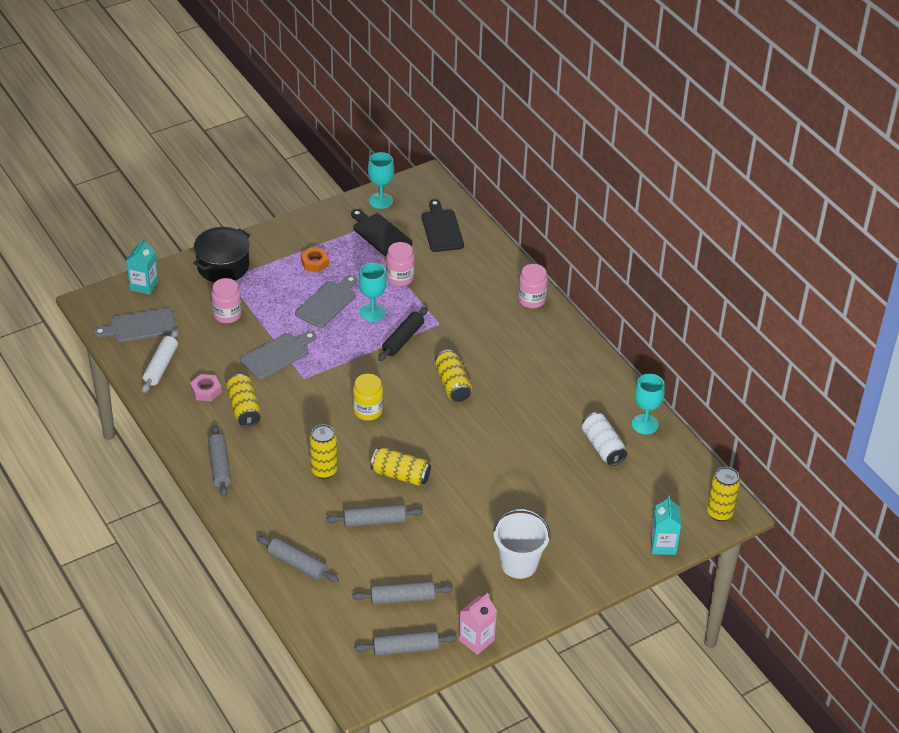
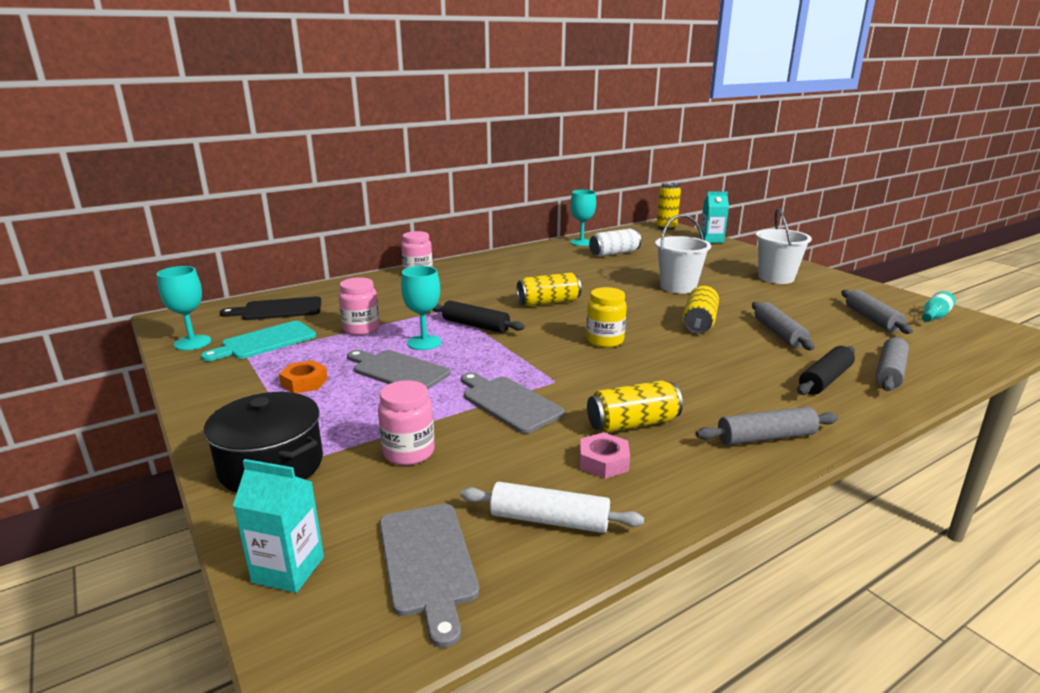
camera: 90 degrees left, 20 degrees down
yellow can [310,424,338,479] -> none
black cutting board [351,209,412,256] -> turquoise cutting board [201,321,316,361]
grey rolling pin [354,630,457,656] -> turquoise bottle [922,291,956,322]
pink carton [459,593,497,655] -> none
none -> white bucket [655,214,711,294]
none -> black rolling pin [797,346,855,395]

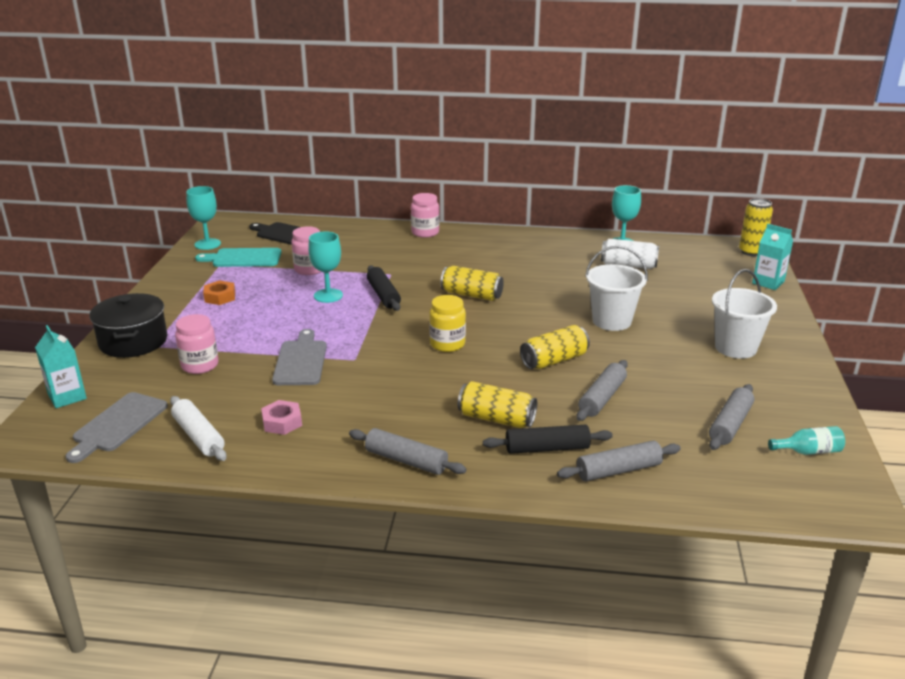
camera: 40 degrees right, 5 degrees up
grey cutting board [347,350,450,389] -> none
yellow can [587,381,683,433] -> yellow can moved to [458,381,537,428]

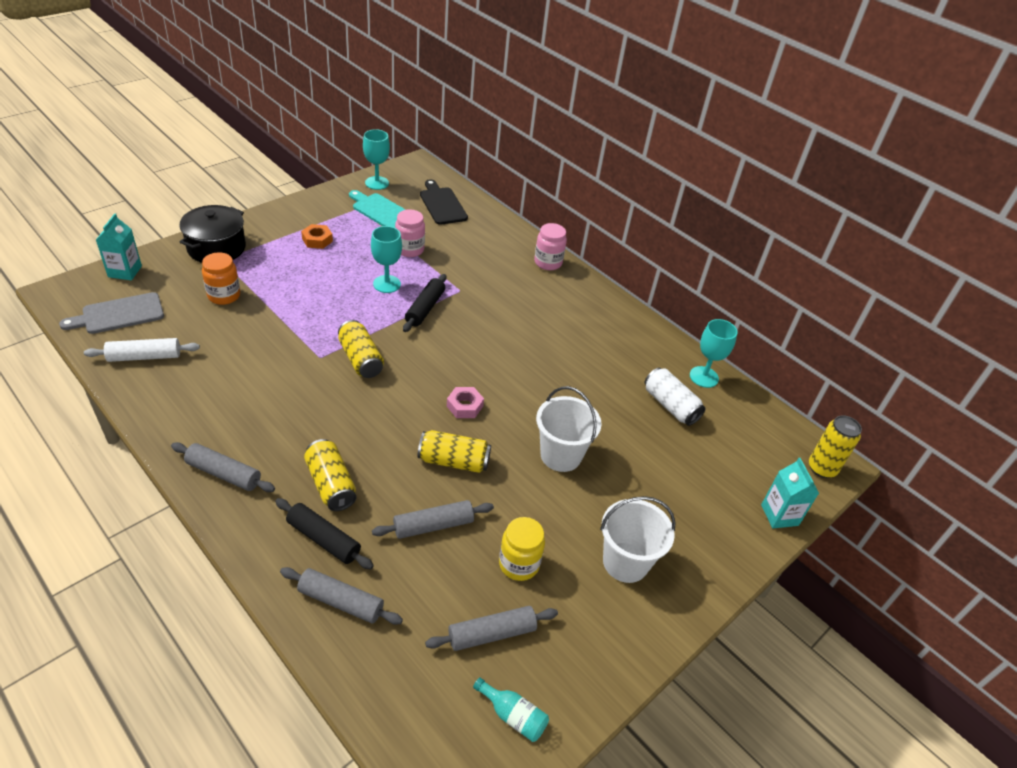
camera: 35 degrees right, 15 degrees up
white rolling pin [170,396,227,461] -> white rolling pin turned 75 degrees clockwise [84,338,200,362]
pink jar [175,314,218,374] -> orange jar [202,252,240,305]
pink nut [261,400,302,435] -> pink nut moved to [447,387,484,418]
grey cutting board [272,329,327,385] -> none
grey rolling pin [349,428,467,475] -> grey rolling pin turned 45 degrees counterclockwise [171,442,275,492]
yellow jar [429,295,466,352] -> yellow jar moved to [499,517,545,581]
yellow can [440,266,504,301] -> yellow can moved to [338,320,384,378]

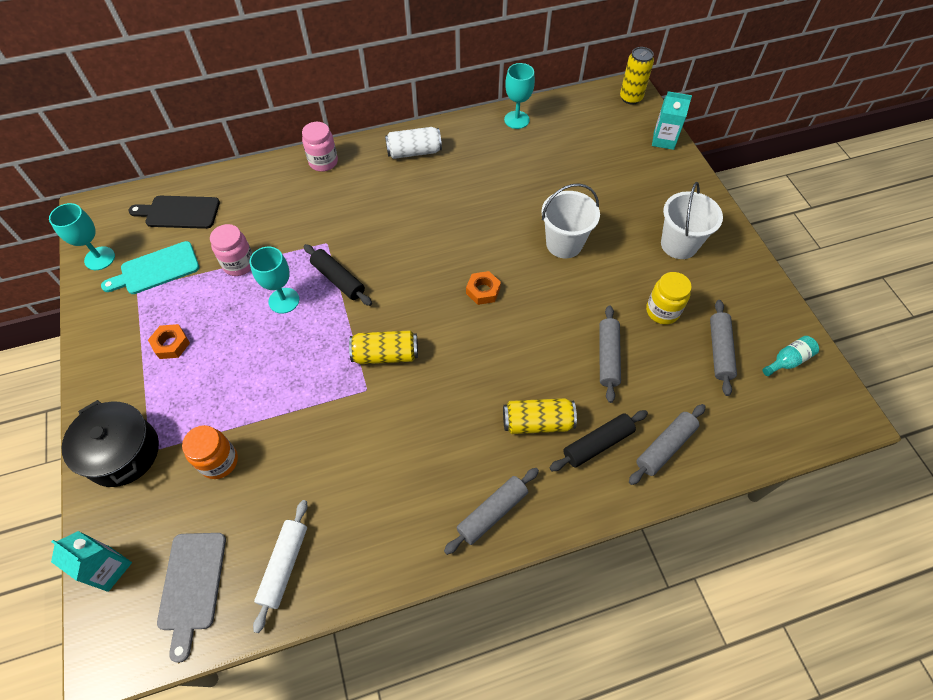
camera: 60 degrees left, 15 degrees up
yellow can [418,430,491,473] -> none
pink nut [447,387,484,418] -> orange nut [466,271,501,305]
white can [645,368,706,426] -> white can moved to [385,127,442,159]

